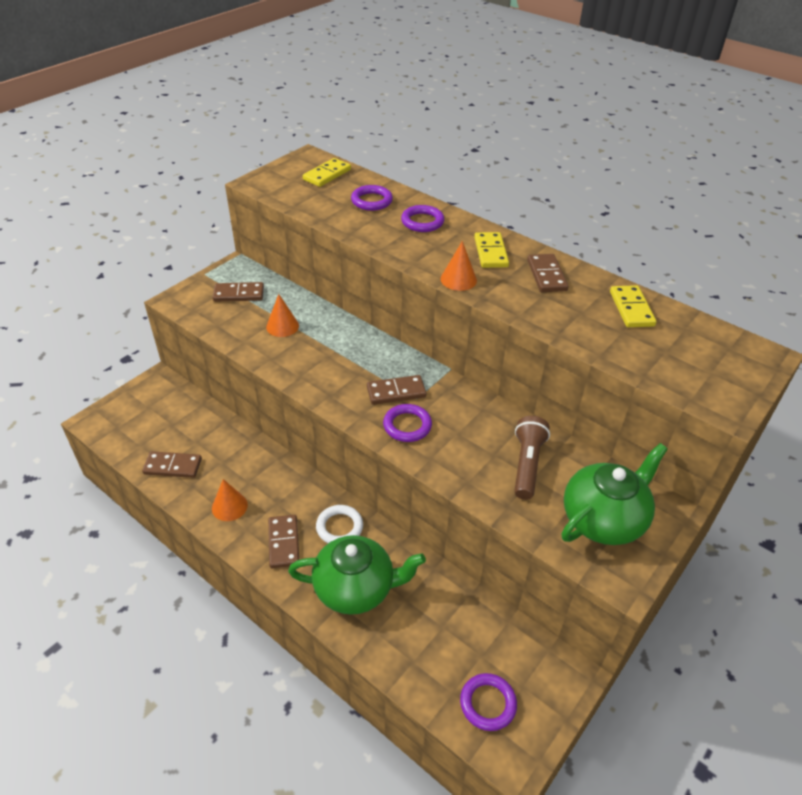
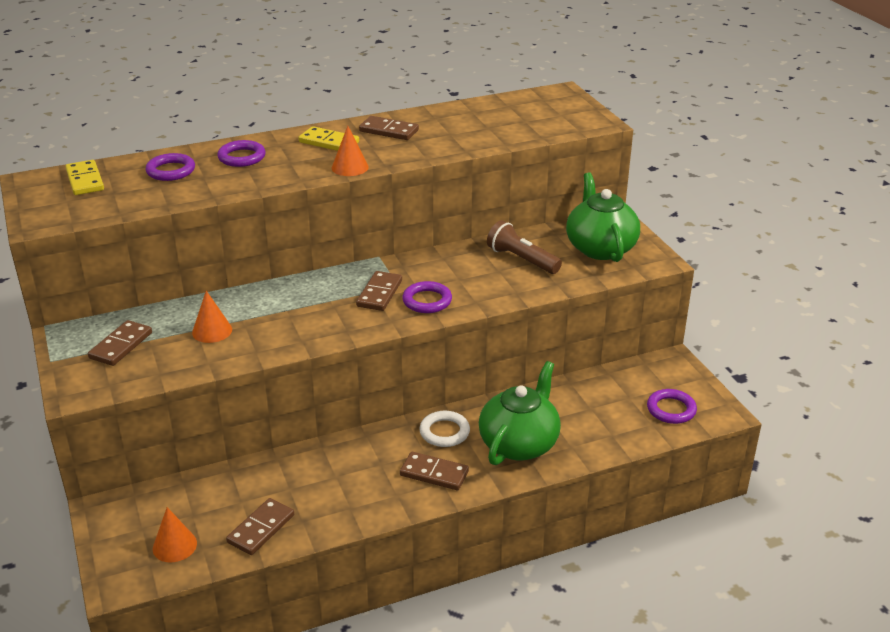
camera: 60 degrees left, 10 degrees down
orange cone [212,479,248,521] -> orange cone moved to [153,507,197,562]
yellow domino [610,285,657,327] -> none

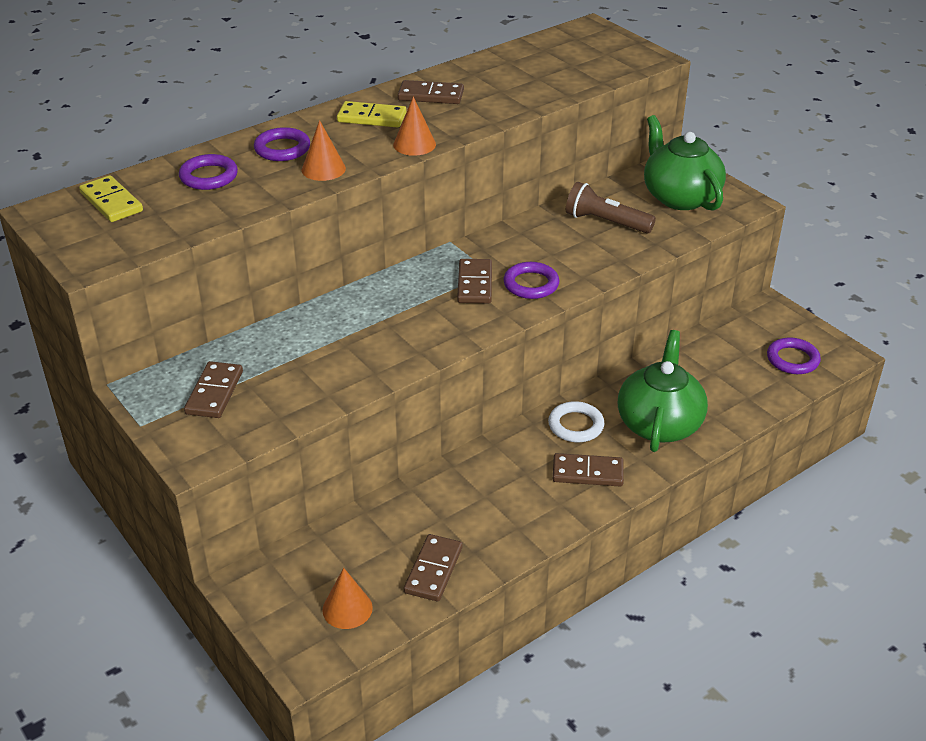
camera: 15 degrees left, 5 degrees up
orange cone [192,291,232,343] -> orange cone moved to [302,120,346,181]

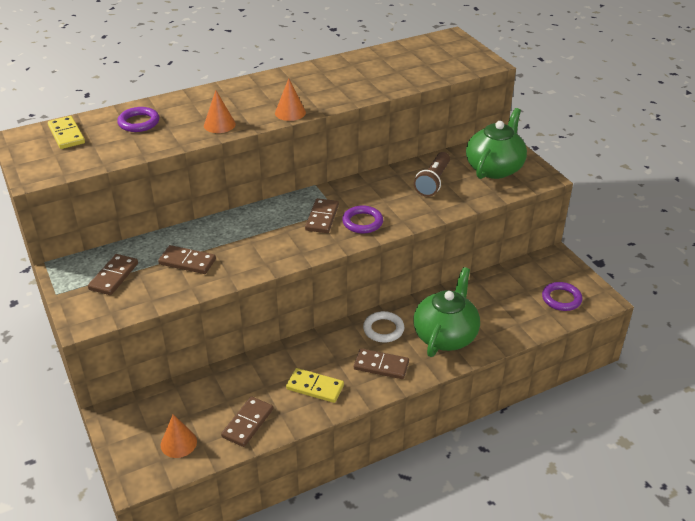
camera: 10 degrees right, 0 degrees up
purple ring [254,127,310,161] -> none
yellow domino [337,101,406,128] -> yellow domino moved to [286,368,344,403]
brown domino [398,80,464,104] -> brown domino moved to [158,245,216,274]
brown flashlight [566,182,656,234] -> brown flashlight turned 105 degrees counterclockwise [414,152,450,197]
green teapot [644,115,726,211] -> green teapot turned 45 degrees clockwise [466,108,527,179]

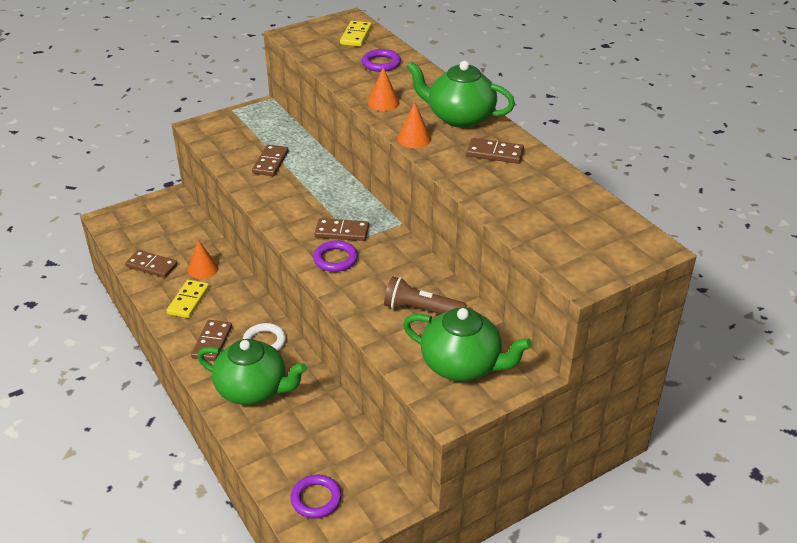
camera: 85 degrees right, 0 degrees up
yellow domino [48,116,85,149] -> yellow domino turned 45 degrees counterclockwise [340,21,372,47]
brown domino [88,254,138,295] -> brown domino moved to [466,138,524,164]
orange cone [160,414,197,458] -> orange cone moved to [188,240,218,279]
none -> green teapot [407,61,515,128]

